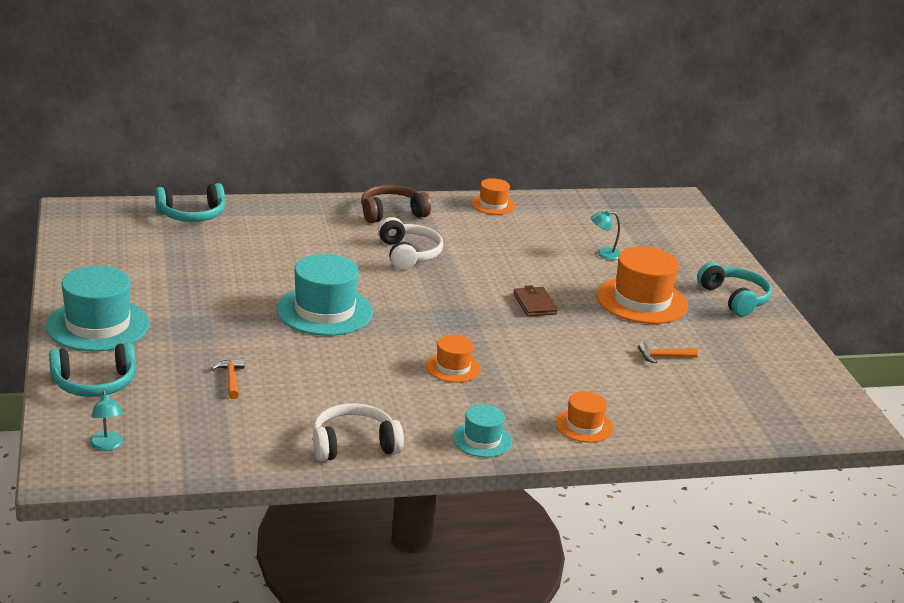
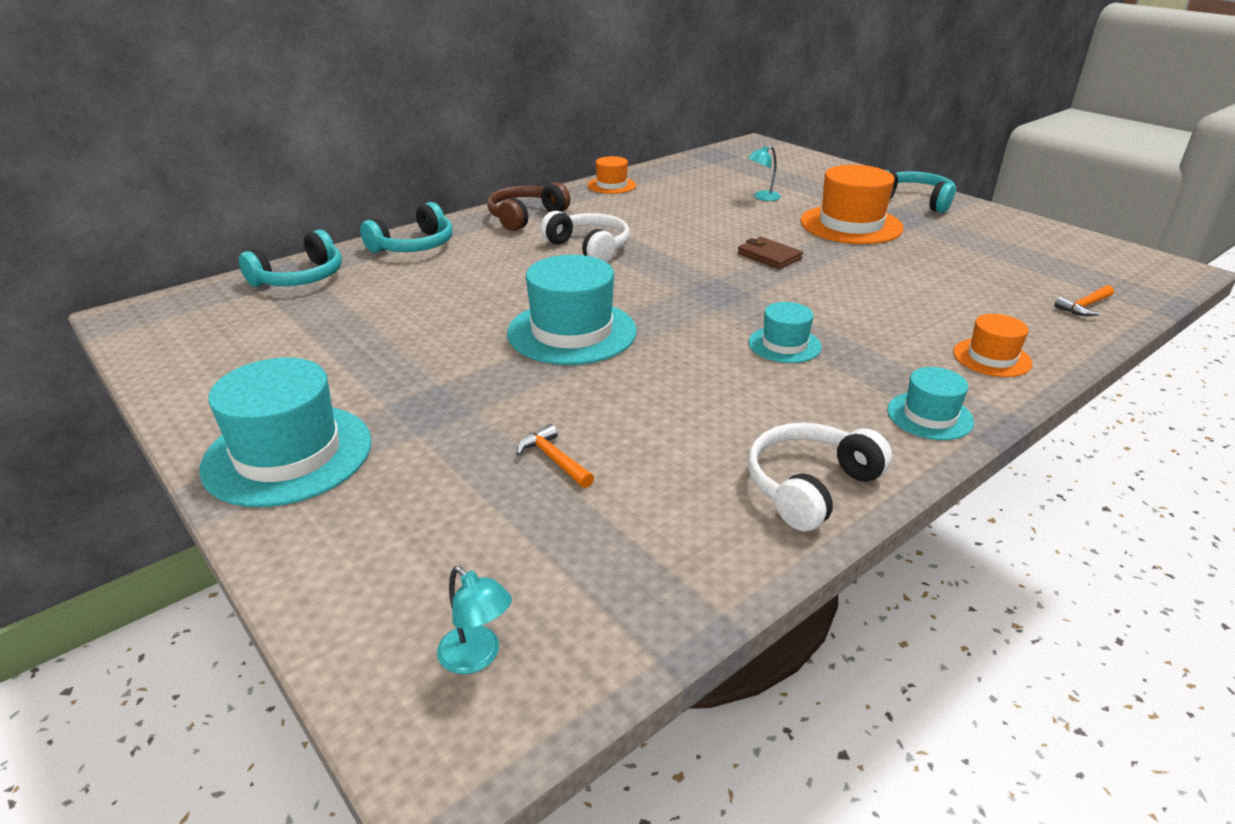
camera: 25 degrees left, 5 degrees up
turquoise headphones [49,343,136,397] -> turquoise headphones moved to [360,202,453,253]
orange hat [426,335,481,382] -> turquoise hat [749,302,822,363]
orange hammer [638,343,698,363] -> orange hammer moved to [1054,285,1114,316]

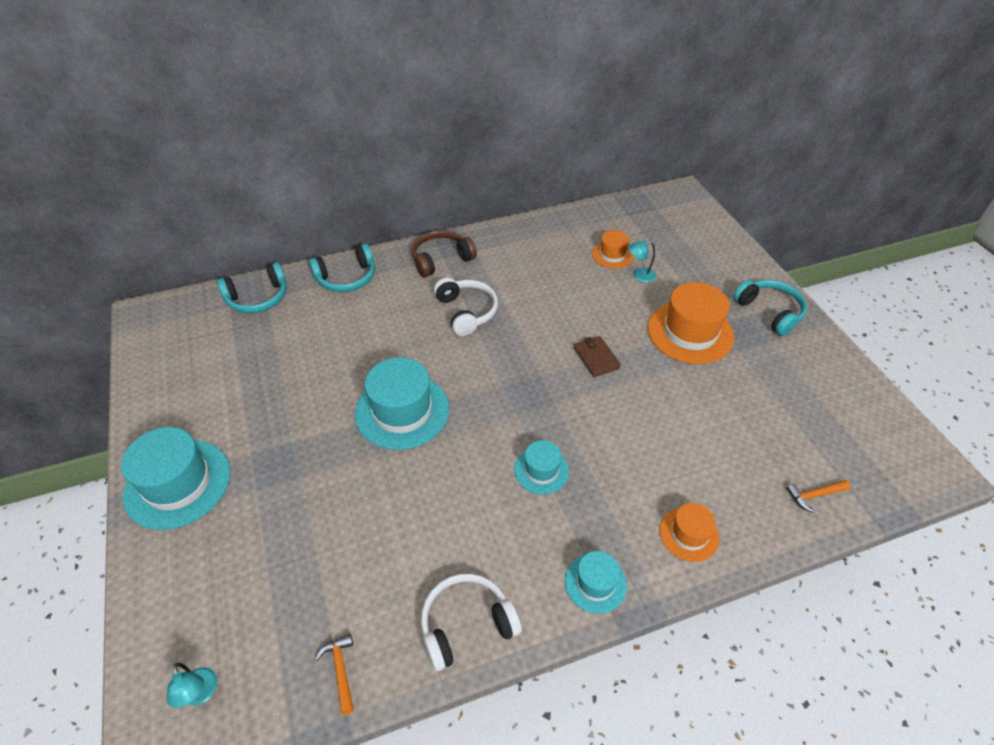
camera: 20 degrees right, 15 degrees up
orange hammer [517,424,594,488] -> orange hammer moved to [315,634,354,715]
orange hat [588,156,636,194] -> orange hat moved to [592,230,634,269]

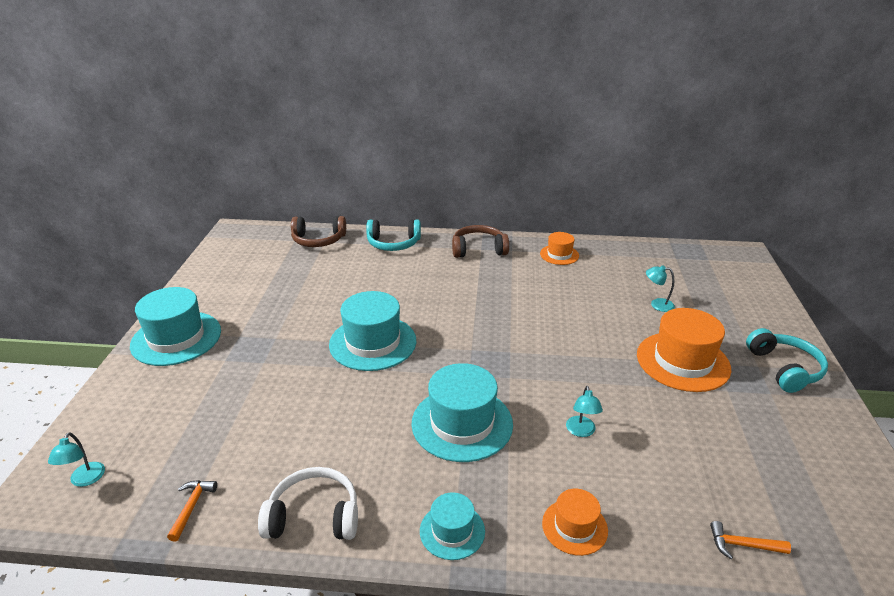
camera: 25 degrees right, 15 degrees down
turquoise headphones [217,262,287,313] -> brown headphones [291,216,346,247]
white headphones [434,277,498,336] -> none
turquoise hat [514,440,569,494] -> turquoise hat [411,363,513,462], size x1.84
brown wallet [574,336,621,377] -> none
orange hat [592,230,634,269] -> orange hat moved to [540,232,579,265]
none -> turquoise lamp [566,386,603,437]

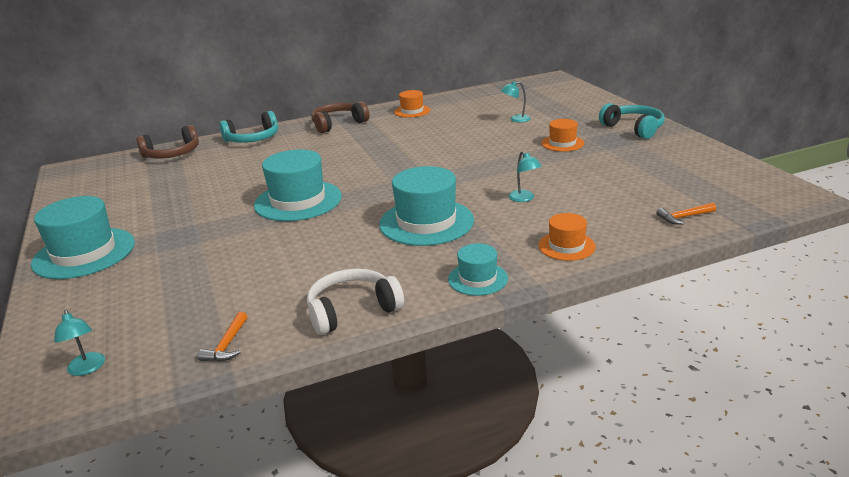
camera: 25 degrees left, 5 degrees down
orange hammer [167,480,217,542] -> orange hammer turned 150 degrees counterclockwise [198,312,248,362]
orange hat [637,308,731,392] -> orange hat [541,119,584,152], size x0.54

